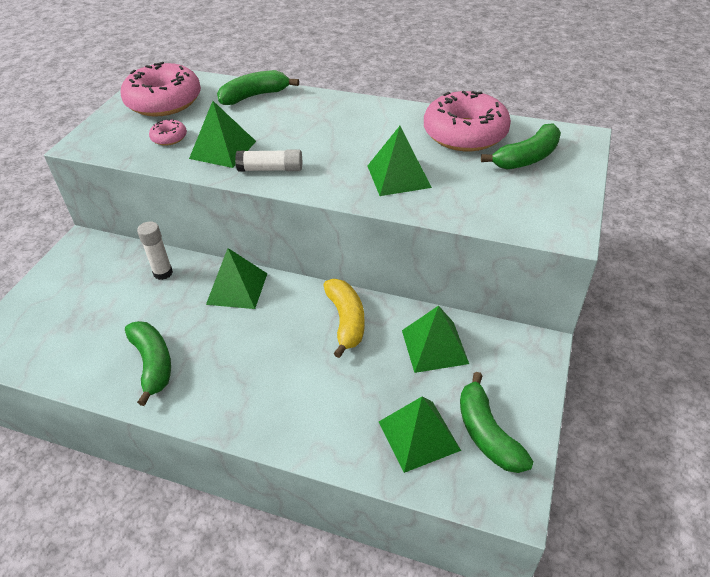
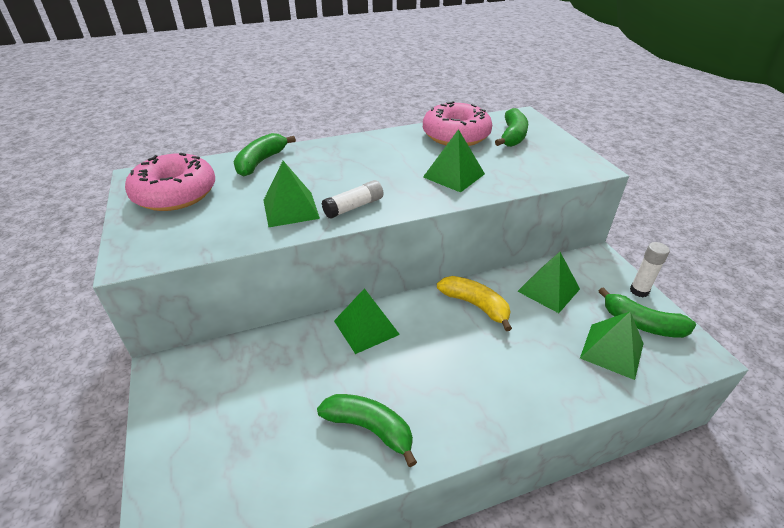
camera: 40 degrees left, 5 degrees down
white glue stick [137,221,173,280] -> white glue stick moved to [630,242,670,297]
pink donut [149,119,187,146] -> none

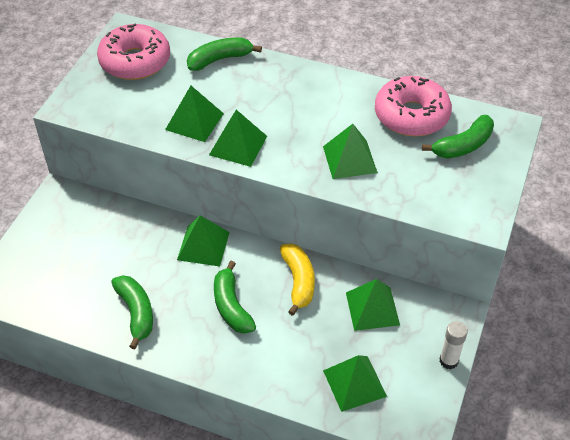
camera: 40 degrees right, 10 degrees up
white glue stick [322,180,383,219] -> green pyramid [209,110,267,167]
green banana [599,287,696,338] -> green banana moved to [214,261,256,334]

